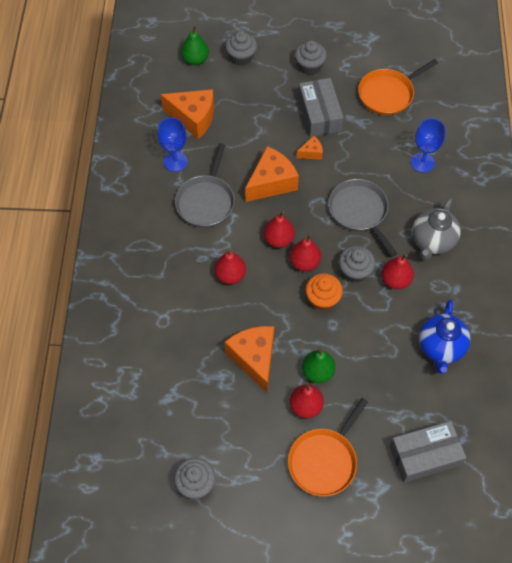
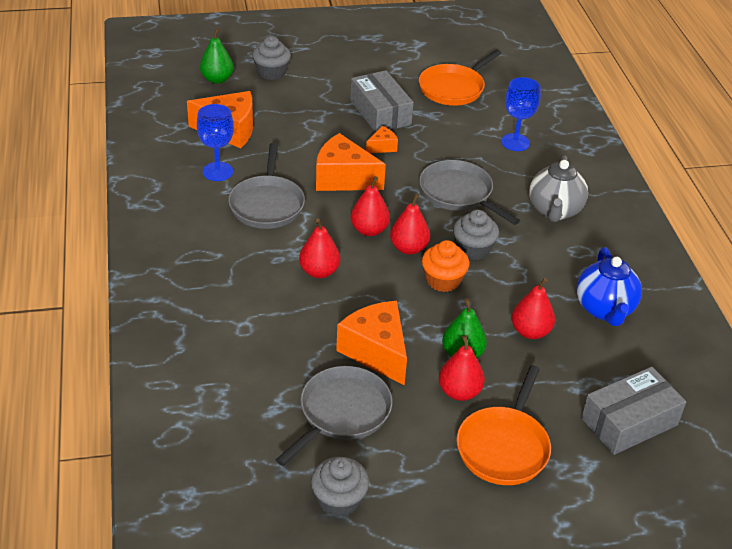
camera: 15 degrees left, 20 degrees down
orange cheese [245,146,299,202] -> orange cheese turned 105 degrees counterclockwise [316,133,386,191]
grey cupcake [295,40,327,75] -> none
red pear [381,254,414,289] -> red pear moved to [512,278,555,339]
none -> grey pan [276,366,392,466]

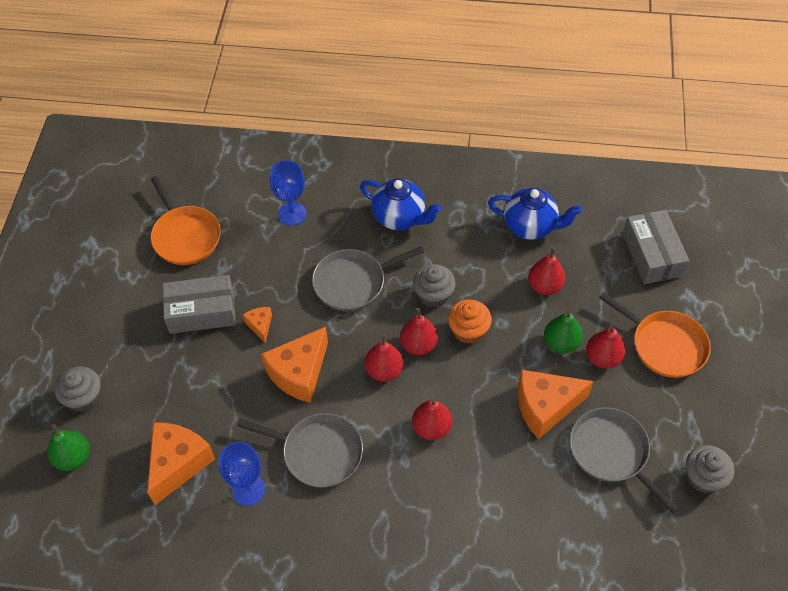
camera: 70 degrees left, 15 degrees up
grey teapot [529,156,588,222] -> blue teapot [360,179,442,230]

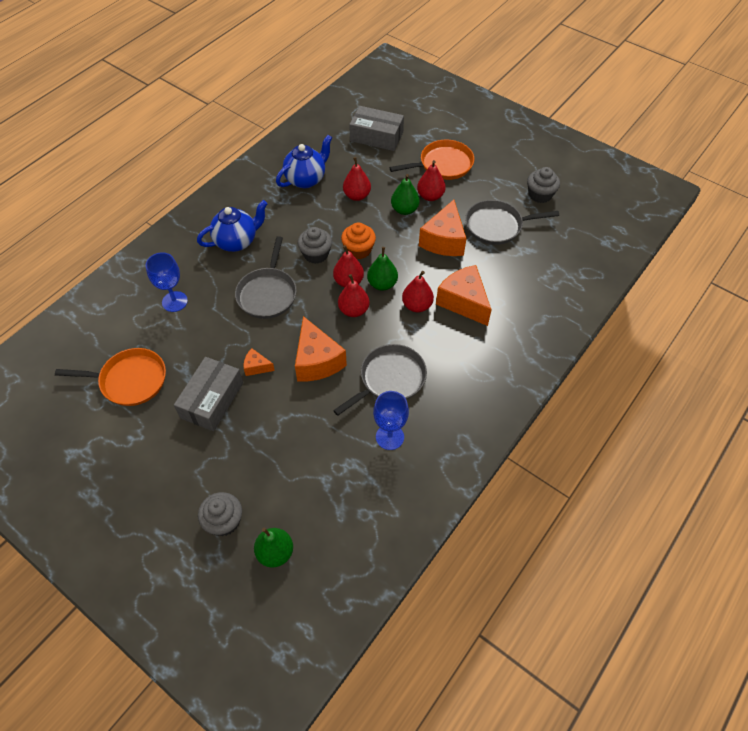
camera: 60 degrees left, 0 degrees up
orange cheese [147,422,215,505] -> orange cheese moved to [436,265,492,326]
none -> green pear [367,247,398,291]

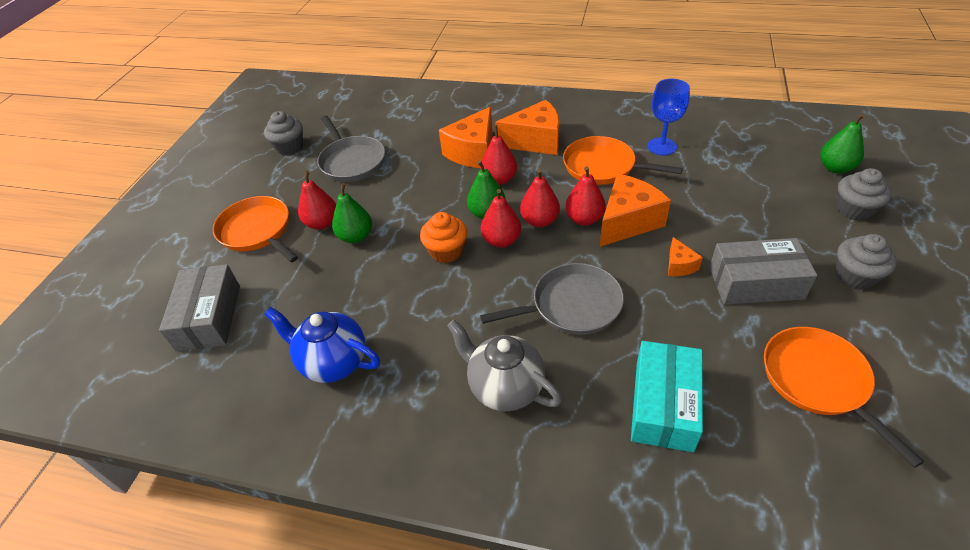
camera: 110 degrees left, 10 degrees down
blue goblet [146,252,188,312] -> turquoise box [631,341,703,452]
blue teapot [197,200,268,252] -> grey teapot [447,320,562,411]
grey cupcake [298,227,332,264] -> grey cupcake moved to [836,234,897,290]
grey pan [333,344,427,416] -> orange pan [563,136,683,185]
red pear [343,157,371,201] -> red pear moved to [565,166,606,226]
orange cheese [419,200,467,256] -> orange cheese moved to [495,100,559,155]

